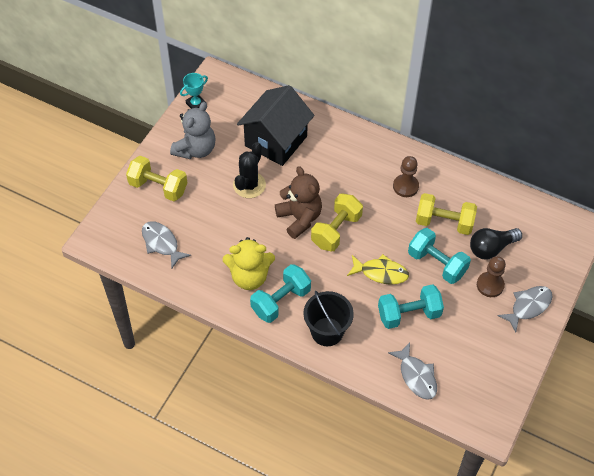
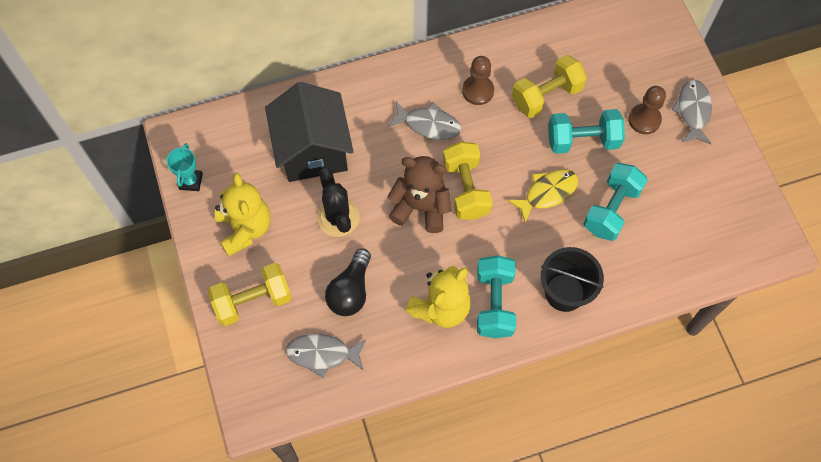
camera: 45 degrees left, 10 degrees up
grey teddy bear [170,102,216,159] -> yellow teddy bear [215,173,271,256]
grey fish [388,342,437,400] -> grey fish moved to [388,101,461,140]
black light bulb [470,228,522,260] -> black light bulb moved to [325,248,371,316]

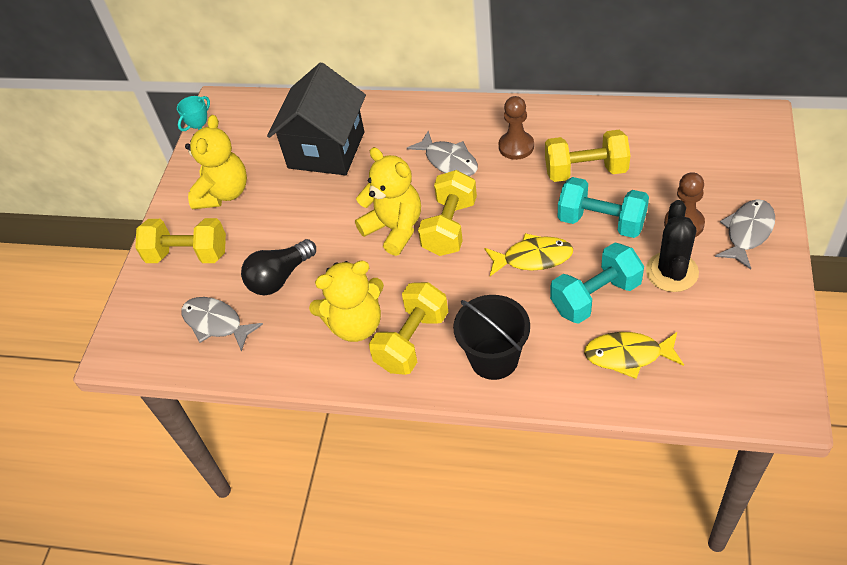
camera: 35 degrees right, 15 degrees down
black cactus [317,168,360,237] -> black cactus moved to [646,200,699,292]
brown teddy bear [387,156,451,233] -> yellow teddy bear [355,147,421,256]
turquoise dumbbell [477,255,516,338] -> yellow dumbbell [369,282,448,375]
none -> yellow fish [584,332,684,379]

